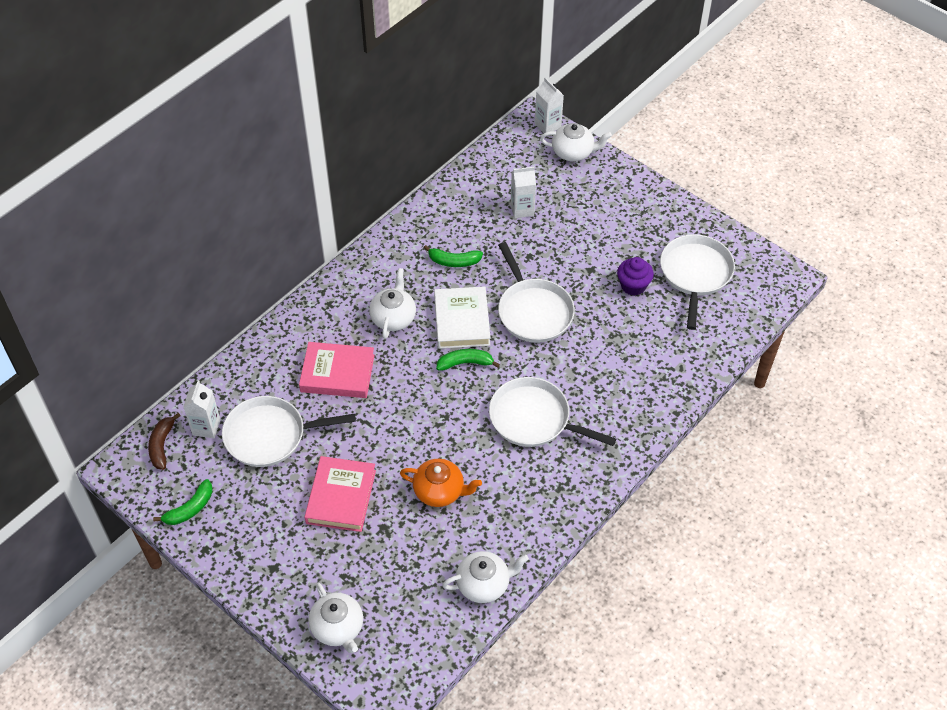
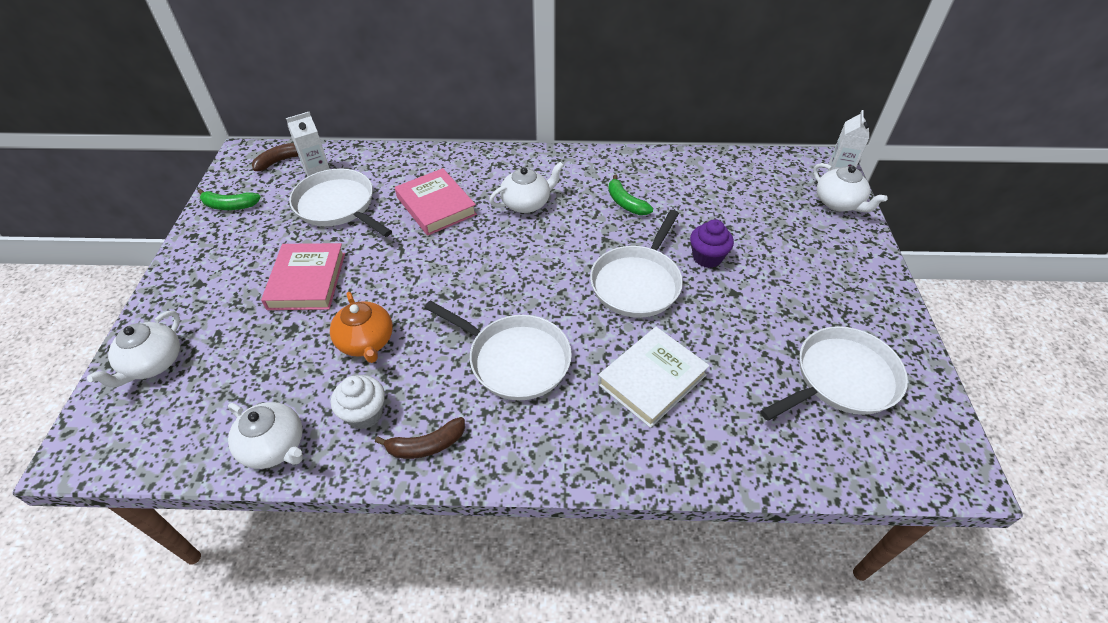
camera: 50 degrees right, 5 degrees down
pink book [304,456,376,532] -> pink book turned 60 degrees counterclockwise [261,243,345,310]
white book [434,287,490,349] -> white book moved to [598,327,710,428]
green banana [436,349,500,371] -> none
white pan [489,377,616,447] -> white pan turned 135 degrees clockwise [424,300,572,400]
white carton [511,167,536,218] -> none
purple cupcake [617,257,654,296] -> purple cupcake moved to [690,219,734,268]
none -> white cupcake [331,375,385,429]
none -> brown banana [375,417,465,459]

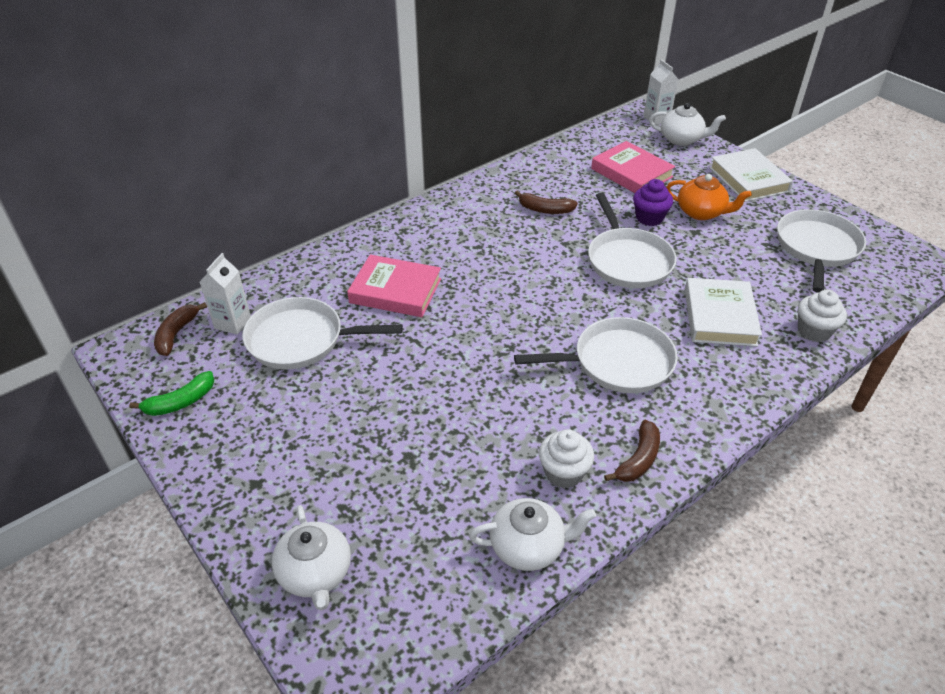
camera: 40 degrees left, 5 degrees down
pink book [261,243,345,310] -> pink book moved to [591,141,675,193]
orange teapot [330,292,393,363] -> orange teapot moved to [666,174,752,220]
white teapot [489,162,564,213] -> none
green banana [608,174,653,215] -> brown banana [515,190,578,214]
none -> white book [709,148,793,202]
none -> white cupcake [798,290,847,342]

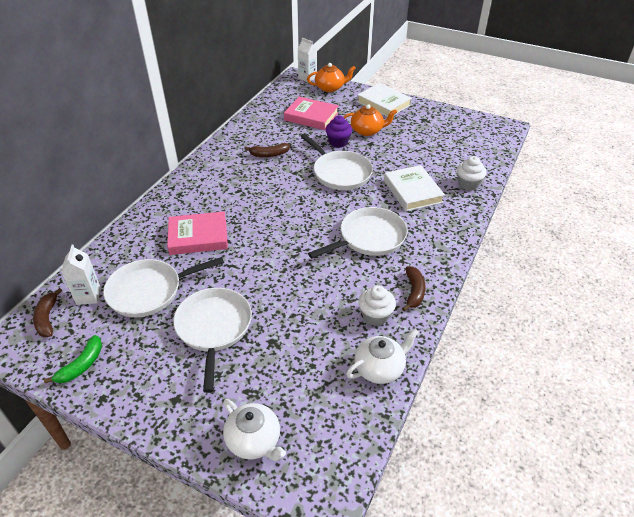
camera: 25 degrees left, 0 degrees up
white teapot [649,103,726,146] -> orange teapot [307,63,356,92]
white pan [777,209,866,293] -> white pan moved to [173,288,252,393]

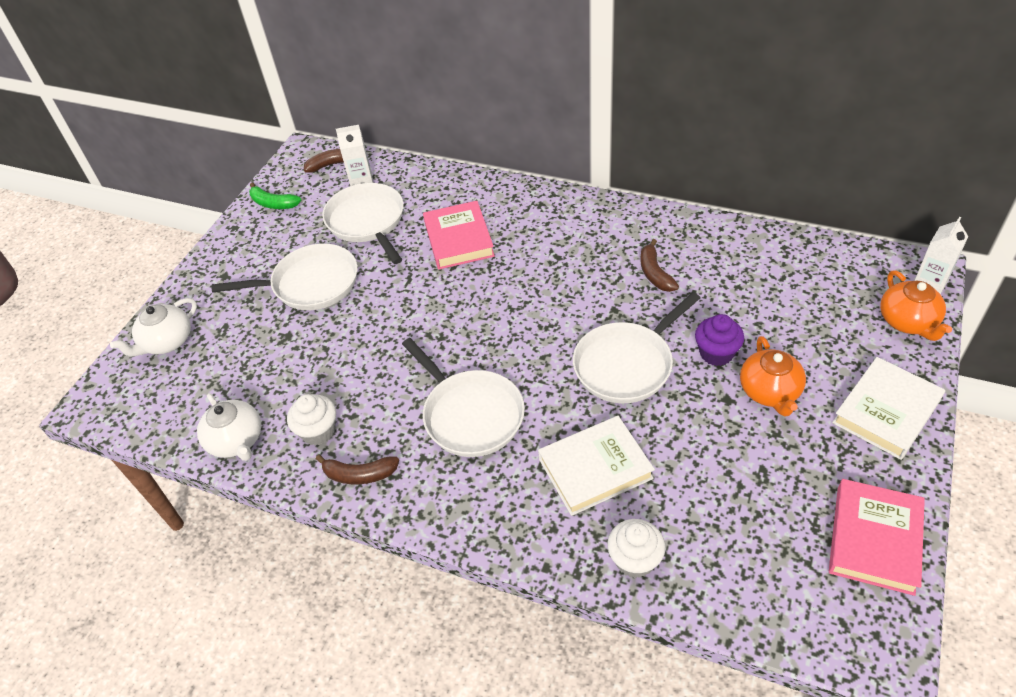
camera: 90 degrees right, 5 degrees up
pink book [284,97,339,130] -> pink book moved to [829,479,925,596]

